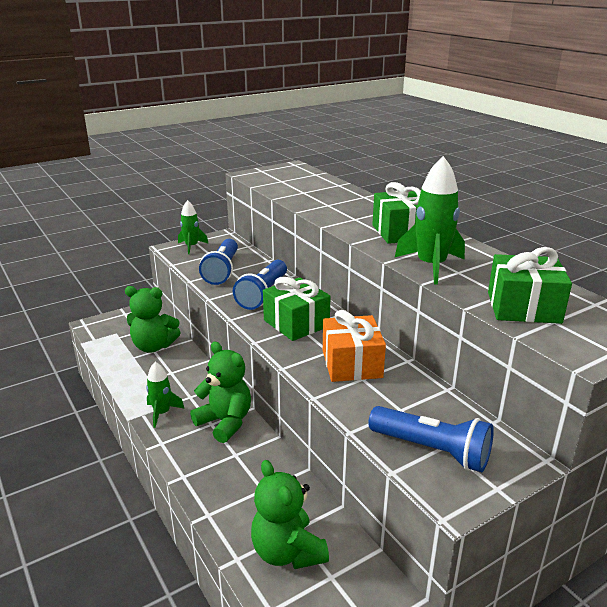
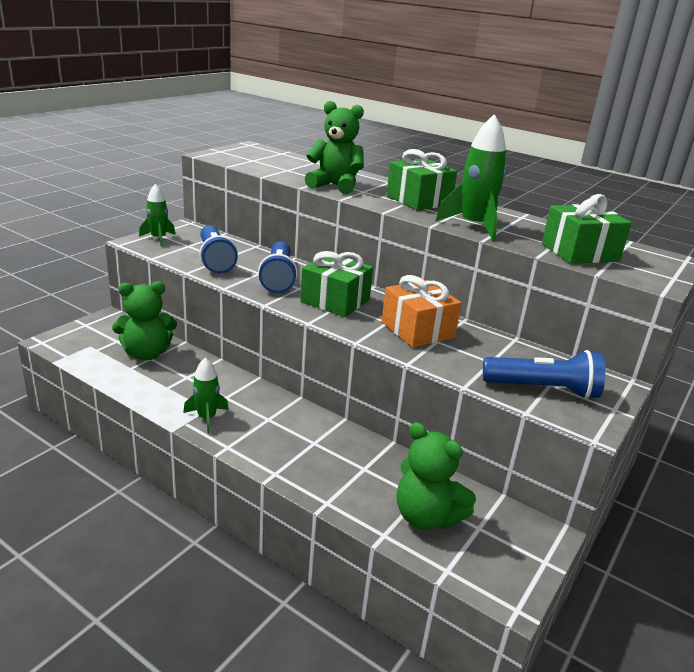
camera: 25 degrees left, 0 degrees up
green teddy bear [190,342,251,443] -> green teddy bear moved to [305,101,364,194]

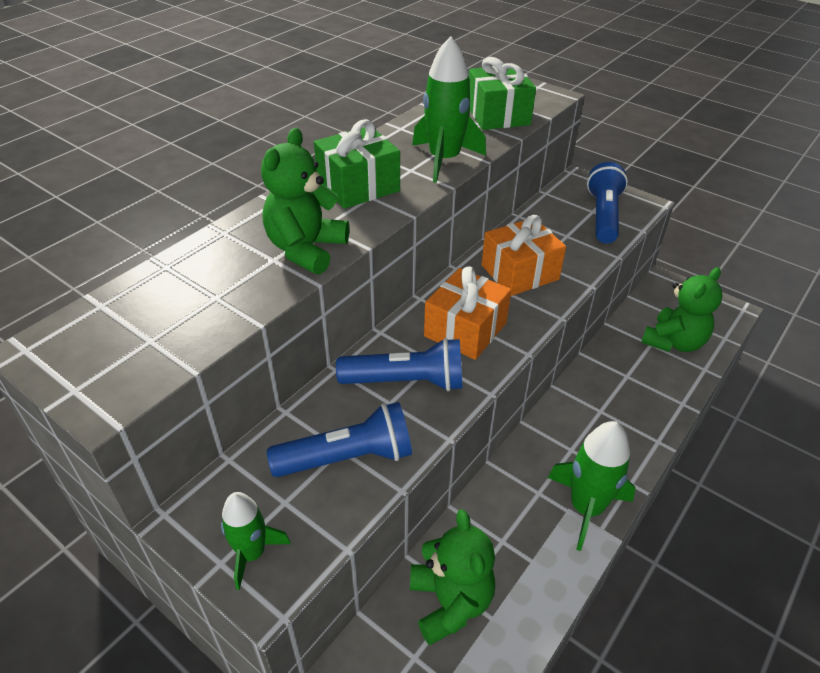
camera: 85 degrees left, 15 degrees up
green rocket [183,358,229,434] -> green rocket [548,421,636,551], size x1.63
green gift [300,251,373,317] -> orange gift [424,266,511,360]

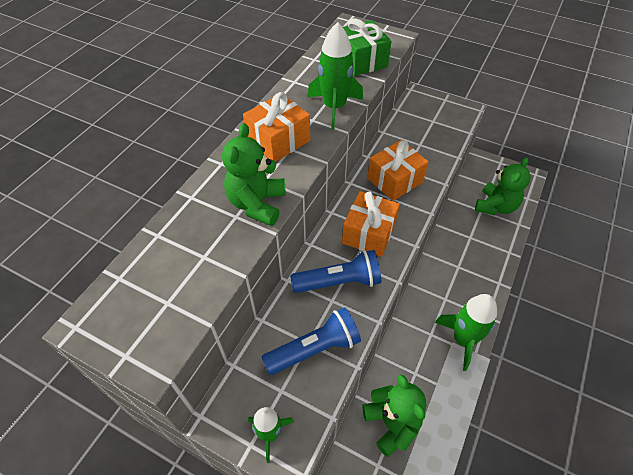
camera: 10 degrees left, 10 degrees up
green gift [314,119,400,209] -> orange gift [243,92,310,162]
blue flashlight [587,162,628,244] -> none

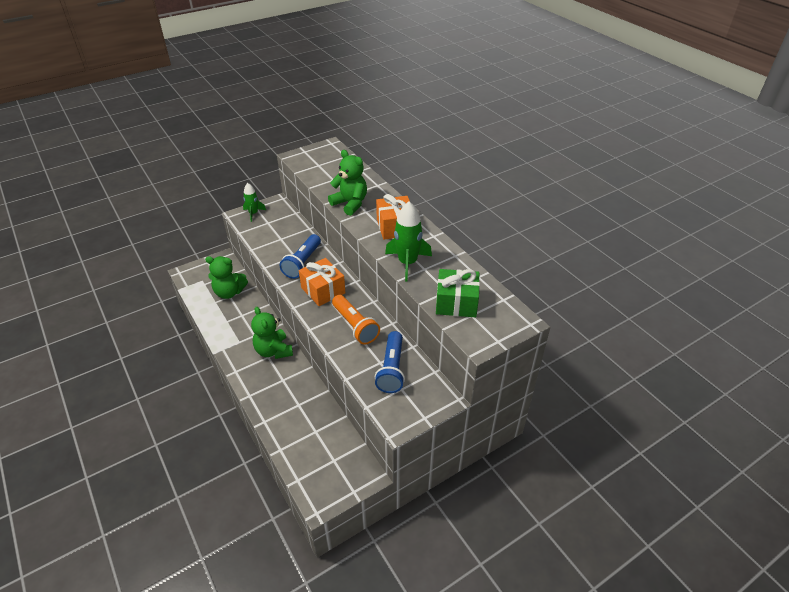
camera: 120 degrees right, 10 degrees down
blue flashlight [262,307,361,375] -> blue flashlight moved to [375,331,405,393]
orange gift [367,140,429,201] -> orange flashlight [332,295,380,344]
green rocket [435,294,497,371] -> none
green teddy bear [475,157,531,215] -> green teddy bear moved to [251,307,293,359]

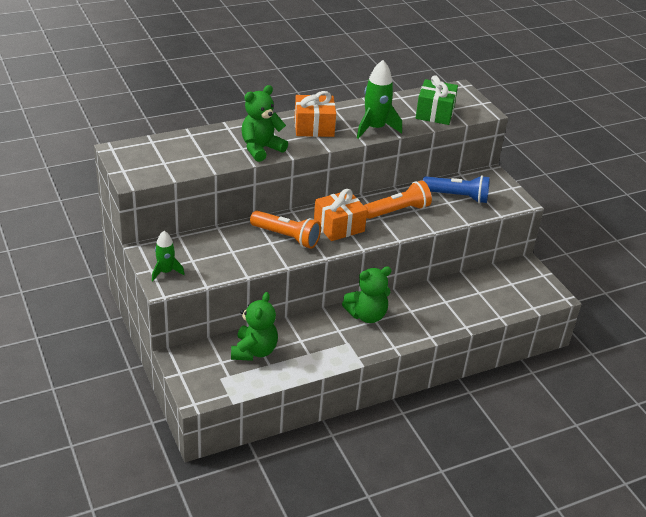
camera: 85 degrees left, 5 degrees down
blue flashlight [280,234,321,279] -> orange flashlight [250,211,321,249]

